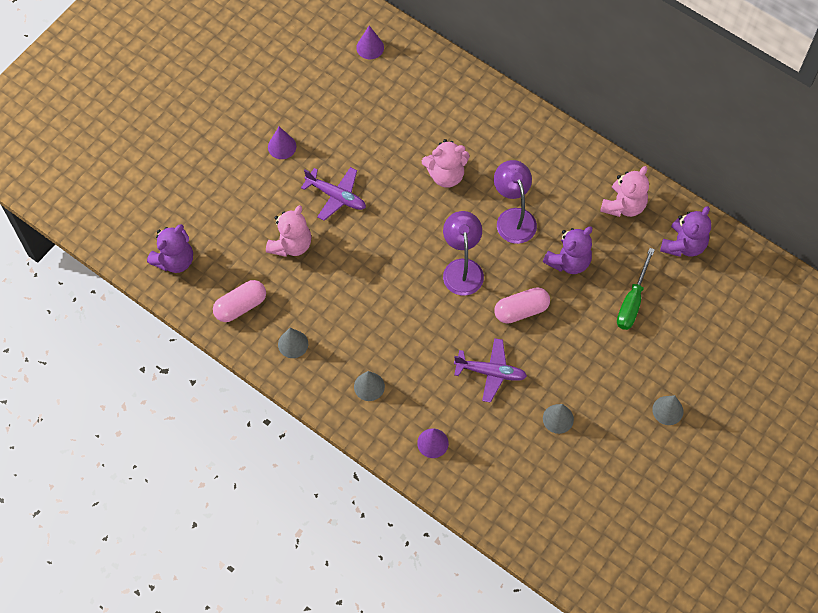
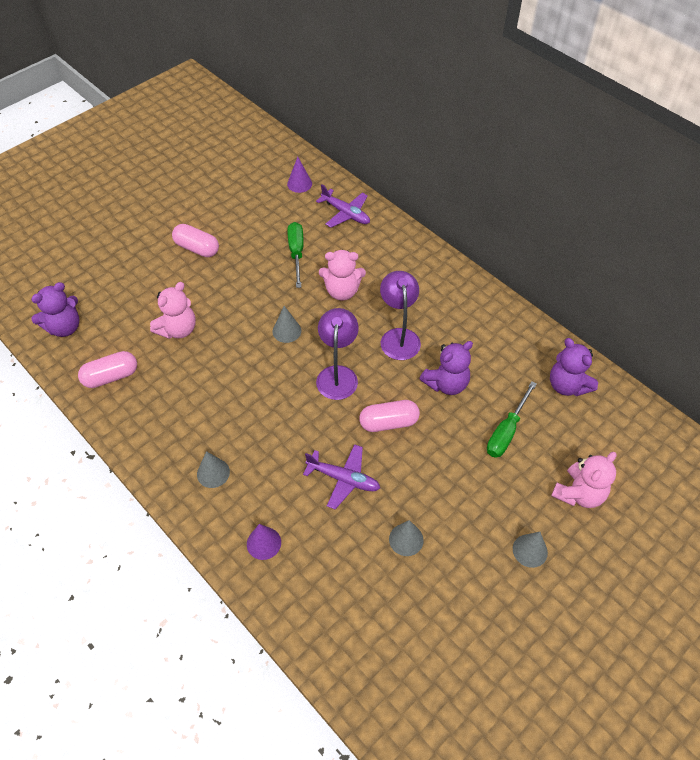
camera: 10 degrees right, 10 degrees down
purple cone [268,127,296,159] -> pink capsule [172,224,219,257]
grey cone [278,328,308,358] -> grey cone moved to [272,306,301,343]
purple plane [301,167,366,221] -> purple plane moved to [316,184,370,227]
pink teddy bear [600,166,649,217] -> pink teddy bear moved to [551,452,617,508]
purple teddy bear [660,206,711,257] -> purple teddy bear turned 105 degrees clockwise [550,338,598,396]
none -> green screwdriver [287,222,304,288]

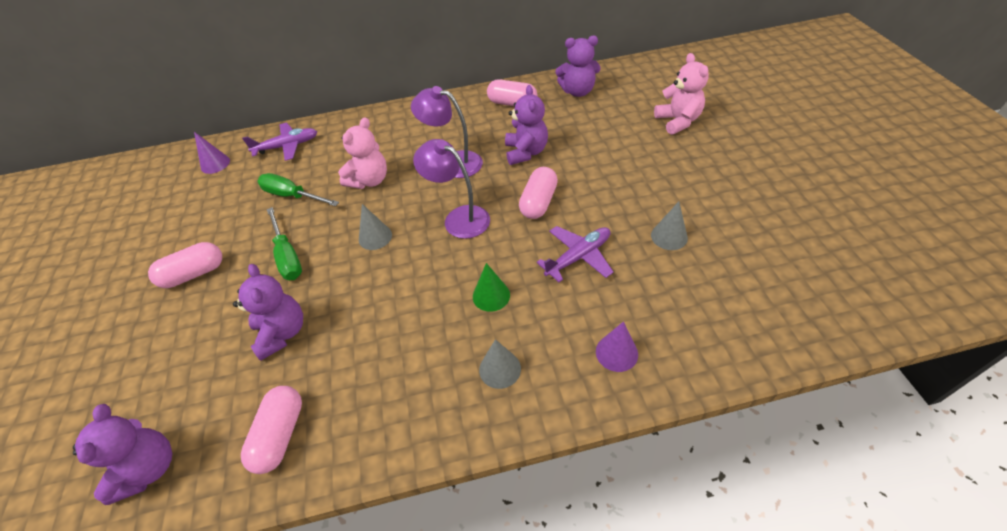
camera: 55 degrees left, 5 degrees down
pink teddy bear [150,282,196,339] -> purple teddy bear [233,264,303,361]
green screwdriver [487,381,537,458] -> green screwdriver moved to [267,207,302,280]
grey cone [513,532,548,568] -> none
none -> green cone [473,263,510,312]
none -> pink capsule [487,79,538,106]

